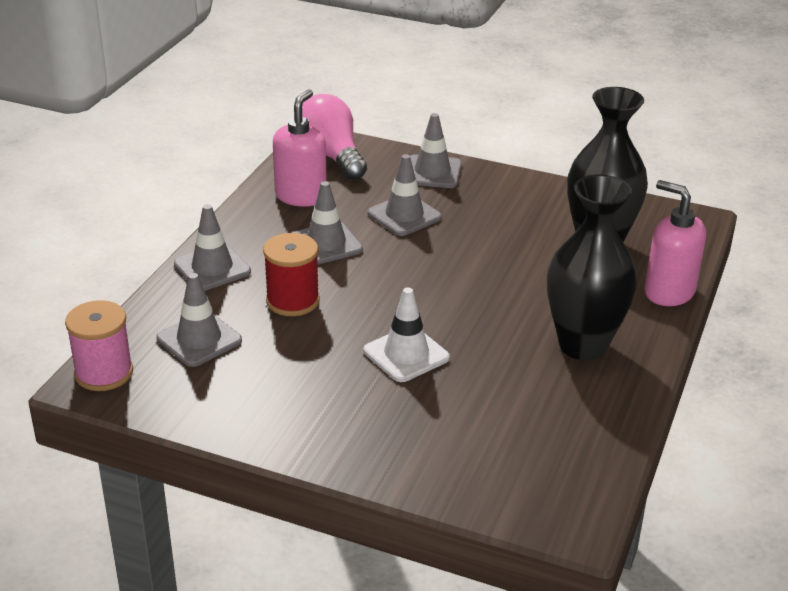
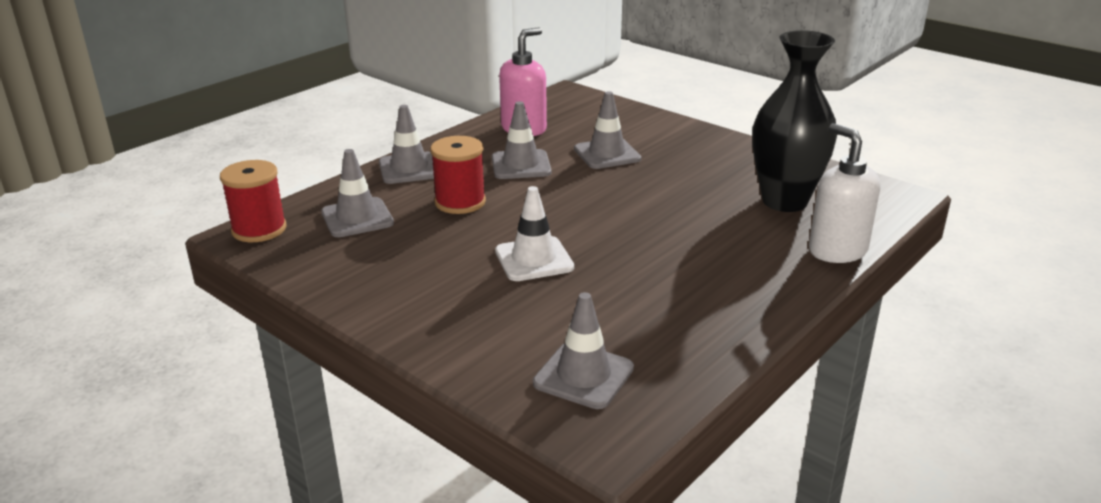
camera: 20 degrees right, 5 degrees down
pink spool [65,300,133,391] -> red spool [220,160,287,242]
pink light bulb [302,94,367,180] -> none
grey traffic cone [410,113,462,188] -> grey traffic cone moved to [533,292,634,409]
black vase [547,175,637,360] -> none
pink soap dispenser [645,180,706,306] -> white soap dispenser [809,123,880,263]

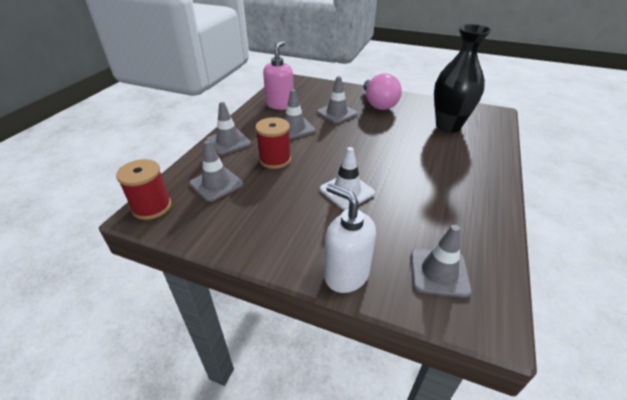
camera: 20 degrees left, 10 degrees up
white soap dispenser [809,123,880,263] -> white soap dispenser moved to [324,183,376,293]
none -> pink light bulb [364,73,402,110]

